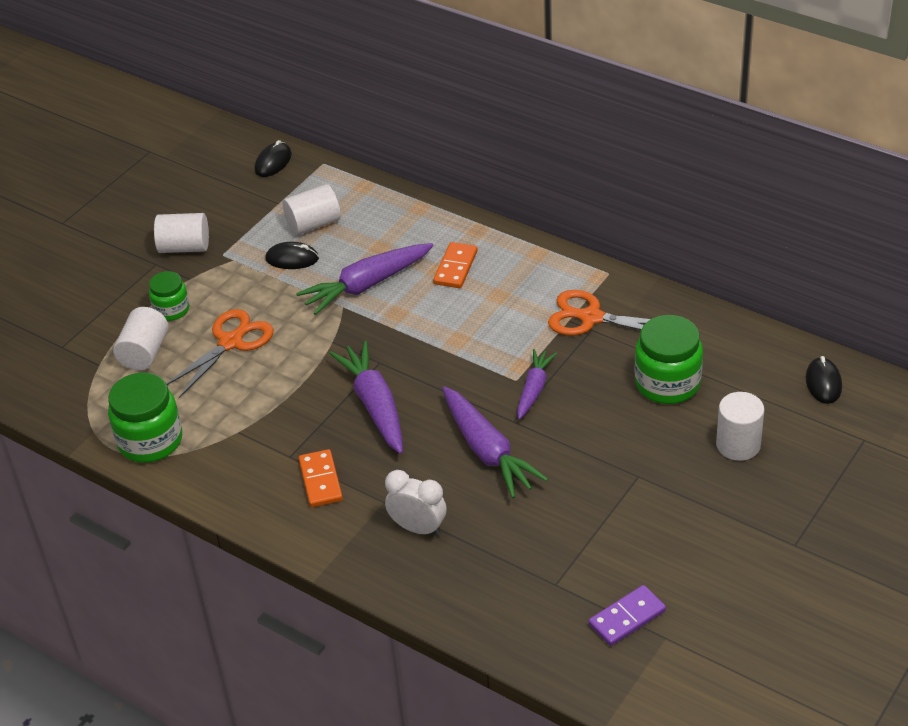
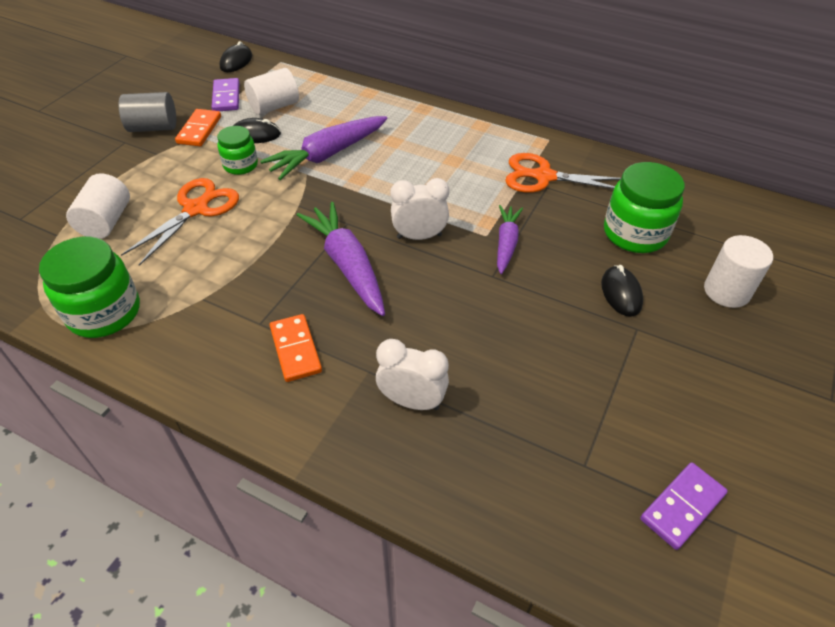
camera: 10 degrees left, 5 degrees up
green jar [149,271,189,321] -> green jar moved to [217,126,258,175]
white cylinder [154,213,209,253] -> grey cylinder [119,92,176,132]
orange domino [433,242,478,288] -> orange domino moved to [175,109,221,146]
purple carrot [442,387,548,498] -> none
black mouse [806,356,842,404] -> black mouse moved to [601,265,643,317]
none -> purple domino [212,78,239,111]
none -> white clock [391,178,449,240]

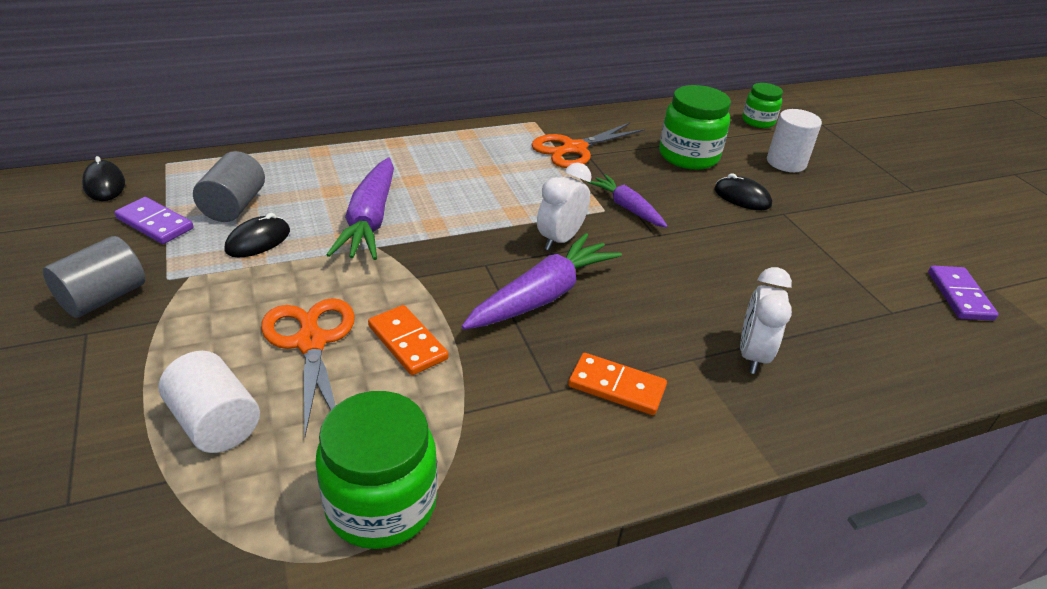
camera: 50 degrees left, 10 degrees down
orange domino [175,109,221,146] -> orange domino moved to [368,305,448,375]
green jar [217,126,258,175] -> green jar moved to [742,83,783,128]
white cylinder [244,68,299,115] -> grey cylinder [193,151,265,222]
purple carrot [297,202,385,316] -> purple carrot turned 120 degrees clockwise [461,233,622,330]
white clock [376,339,449,410] -> white clock turned 45 degrees counterclockwise [740,267,792,374]

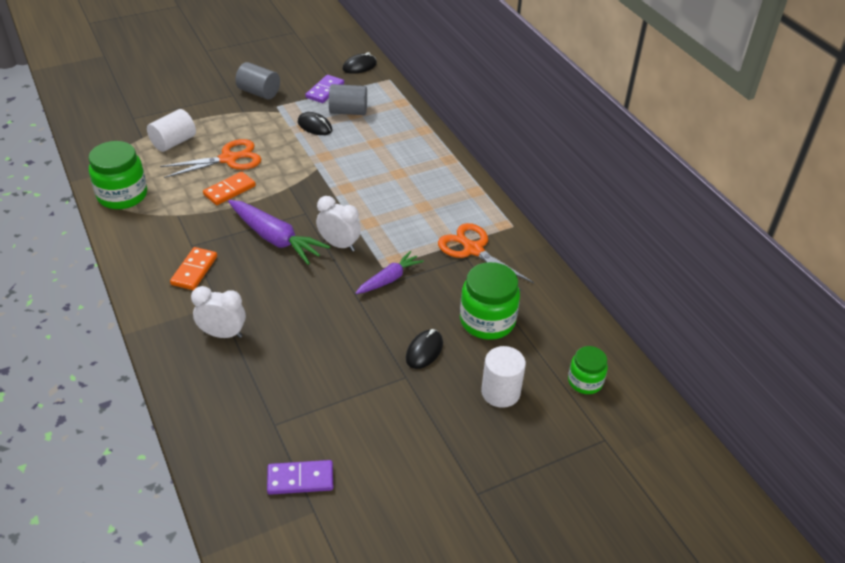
camera: 85 degrees right, 5 degrees up
purple carrot [326,157,394,260] -> none

